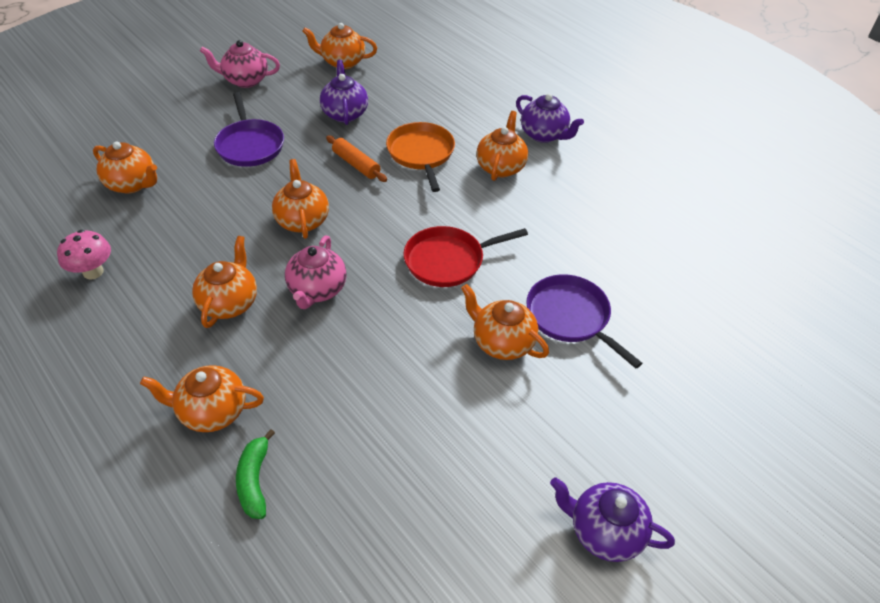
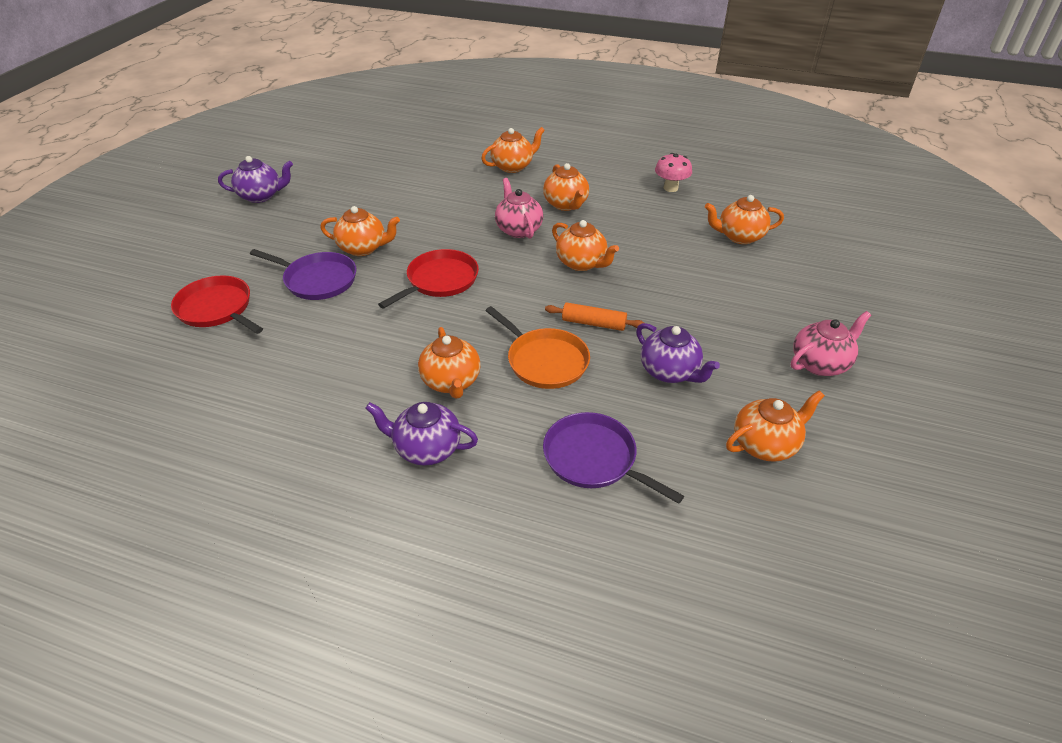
camera: 150 degrees right, 5 degrees down
purple pan [214,92,284,167] -> purple pan moved to [543,412,684,504]
green banana [236,429,275,519] -> none
none -> red pan [171,275,263,334]

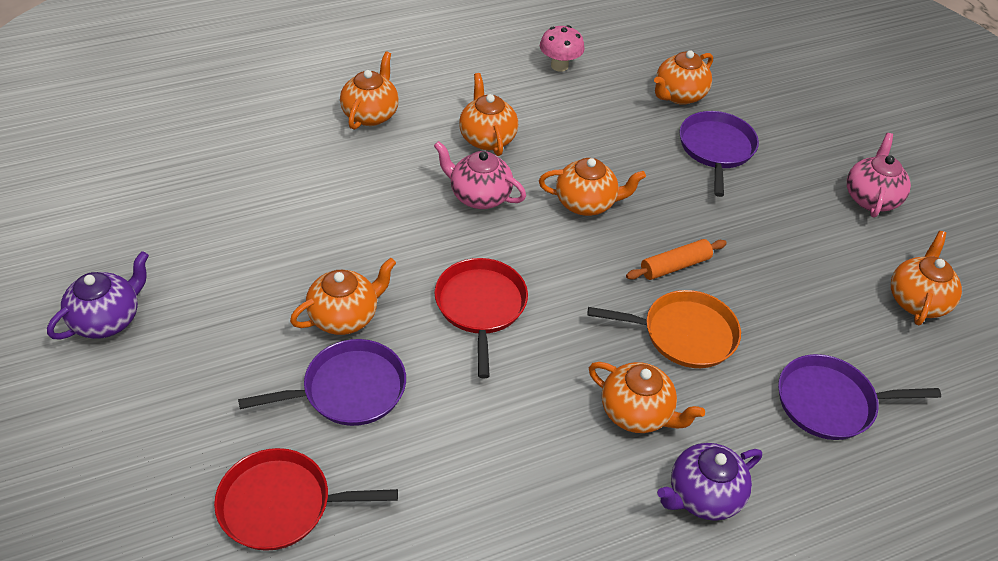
camera: 45 degrees left, 5 degrees up
orange teapot [543,163,589,211] -> orange teapot turned 135 degrees counterclockwise [459,73,518,156]
purple teapot [636,323,720,383] -> none
none -> purple pan [679,111,759,197]

